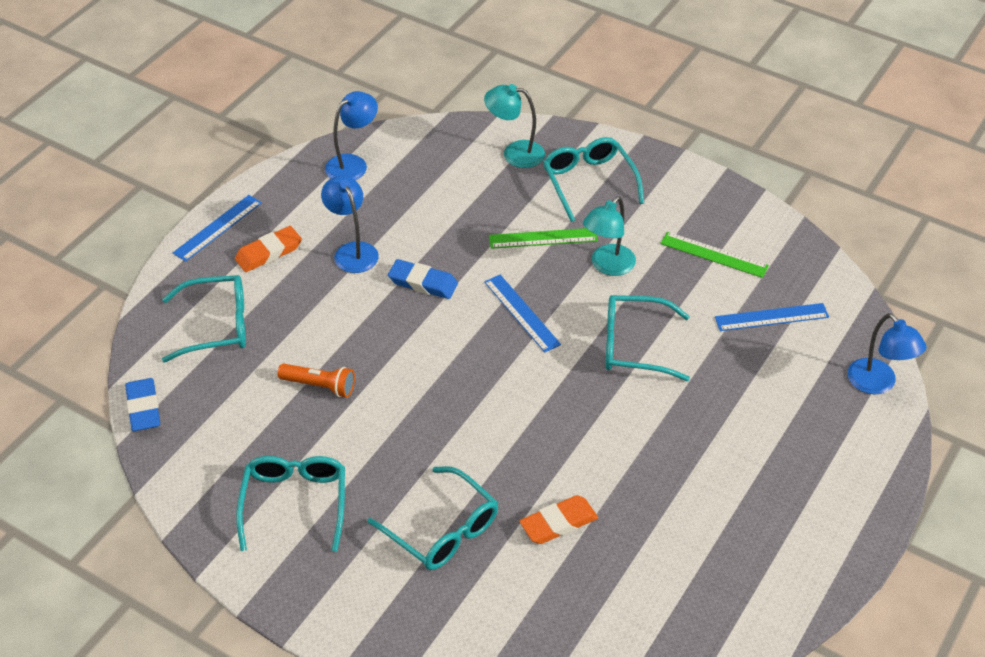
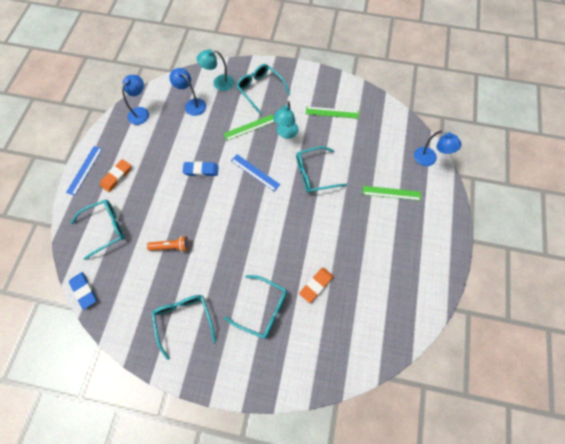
camera: 20 degrees left, 20 degrees up
blue lamp [321,175,379,273] -> blue lamp moved to [169,68,206,116]
blue ruler [715,303,829,331] -> none
none -> green ruler [363,186,421,201]

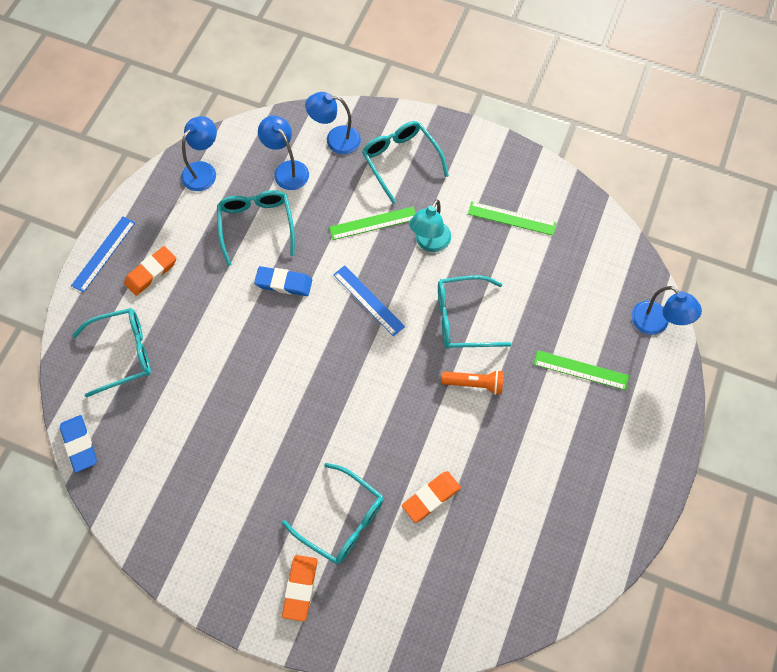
camera: 10 degrees right, 0 degrees up
orange flashlight [147,236,189,252] -> orange flashlight moved to [442,370,504,395]
turquoise glasses [151,295,216,360] -> turquoise glasses moved to [217,190,295,266]
turquoise lamp [197,49,234,91] -> blue lamp [305,92,361,154]
none -> orange eraser [282,555,318,621]

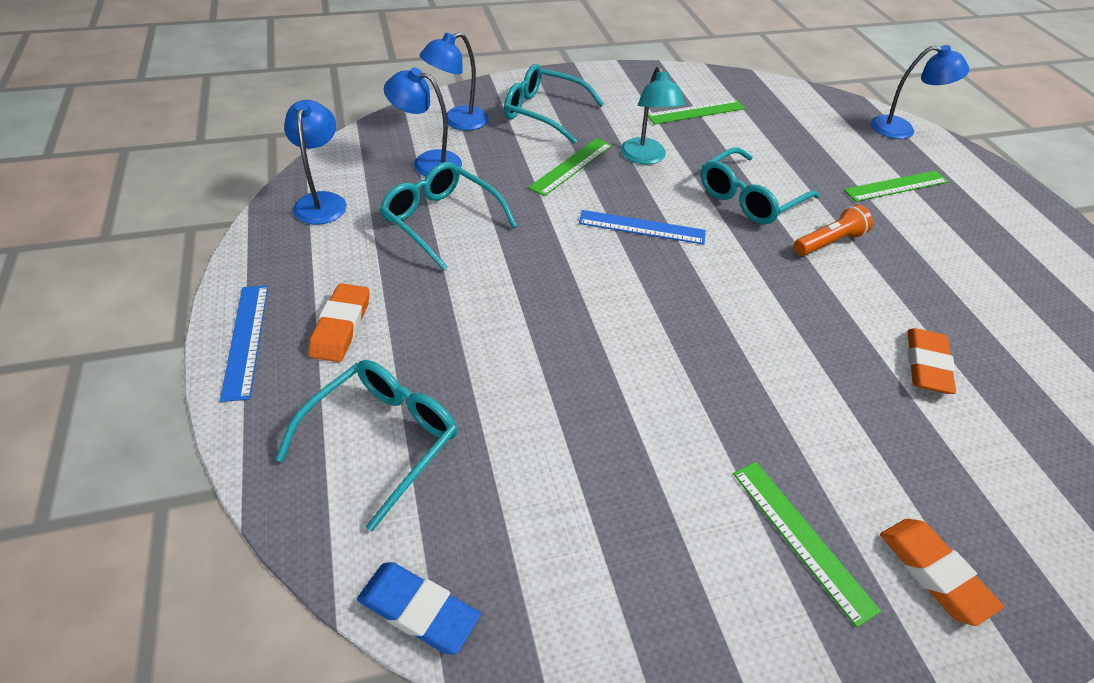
camera: 40 degrees left, 20 degrees down
blue eraser [254,266,312,296] -> none
turquoise glasses [282,463,384,564] -> none
none -> green ruler [733,462,881,628]

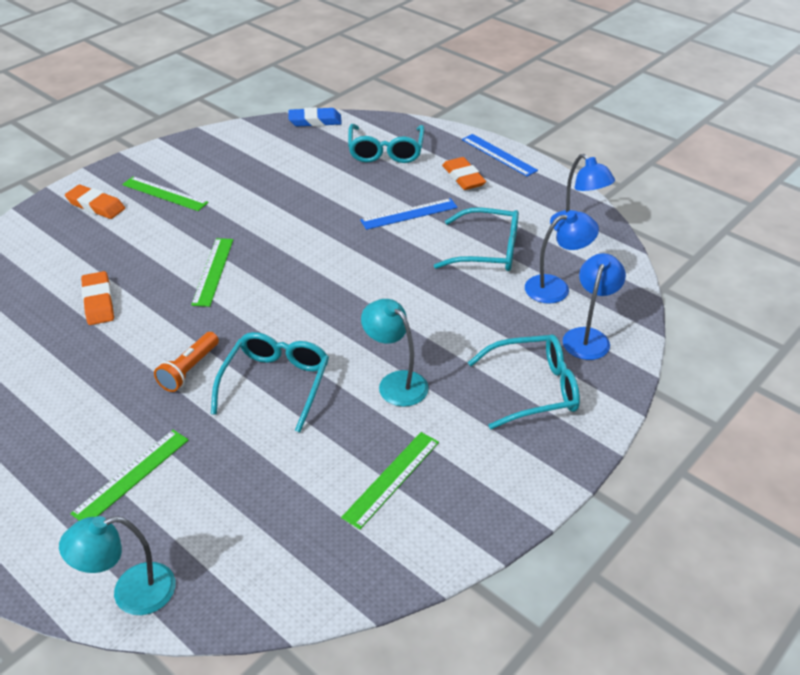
camera: 150 degrees right, 5 degrees down
green ruler [528,138,612,196] -> green ruler moved to [191,238,233,307]
blue ruler [579,210,706,245] -> blue ruler moved to [360,198,458,230]
blue lamp [871,45,969,139] -> turquoise lamp [59,516,176,615]

